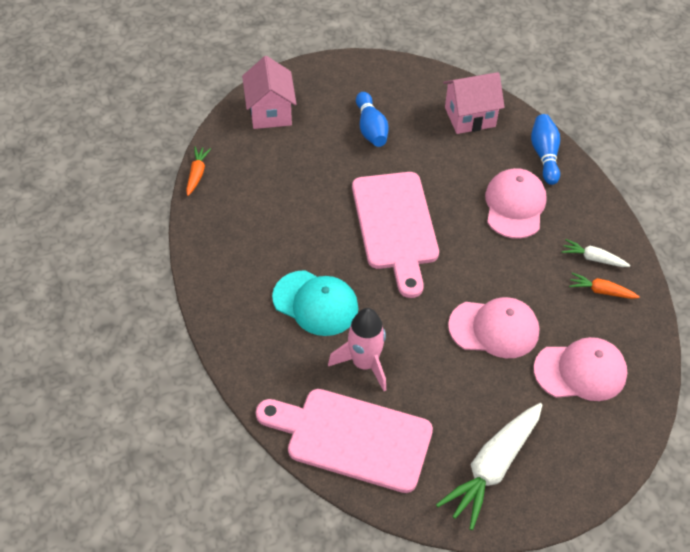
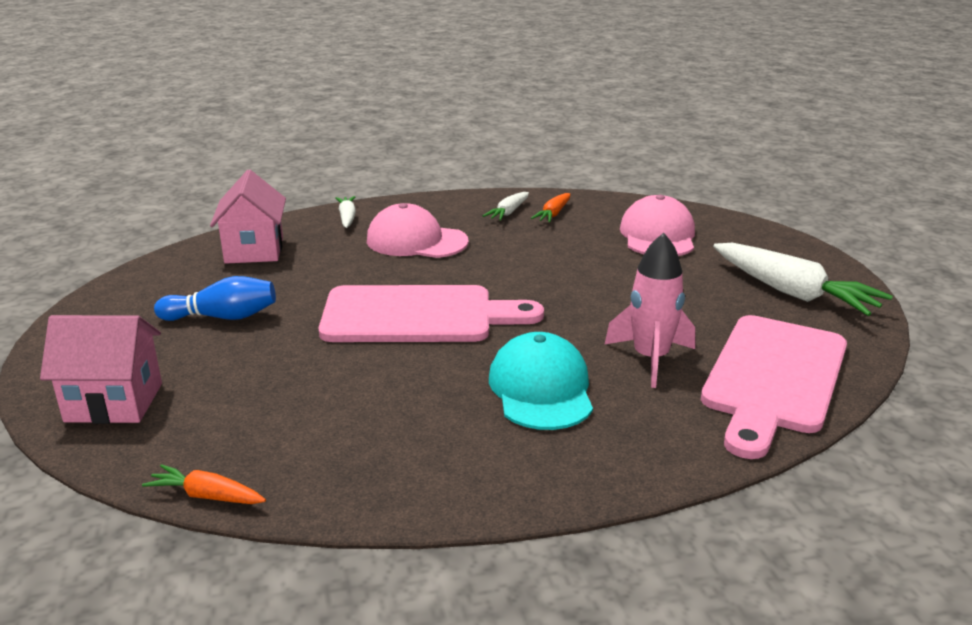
camera: 80 degrees left, 25 degrees down
turquoise cap [272,270,359,336] -> turquoise cap turned 45 degrees counterclockwise [489,332,593,430]
pink cap [448,297,539,358] -> none
blue bowling pin [531,114,560,185] -> white carrot [335,196,356,228]

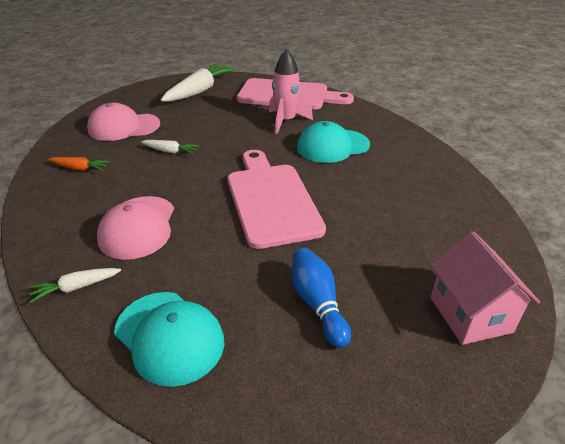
camera: 105 degrees left, 10 degrees up
orange carrot [142,464,266,504] -> none
pink house [210,170,286,264] -> turquoise cap [114,292,224,387]
white carrot [483,192,529,221] -> white carrot moved to [141,140,199,154]

